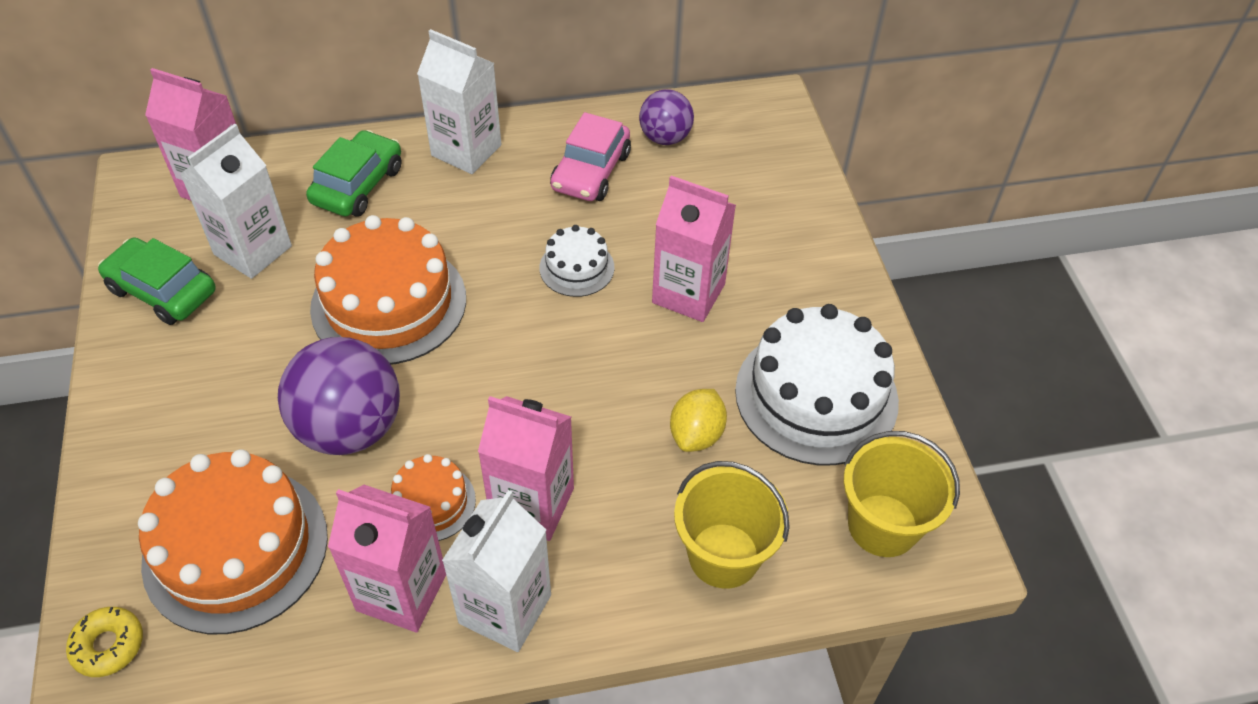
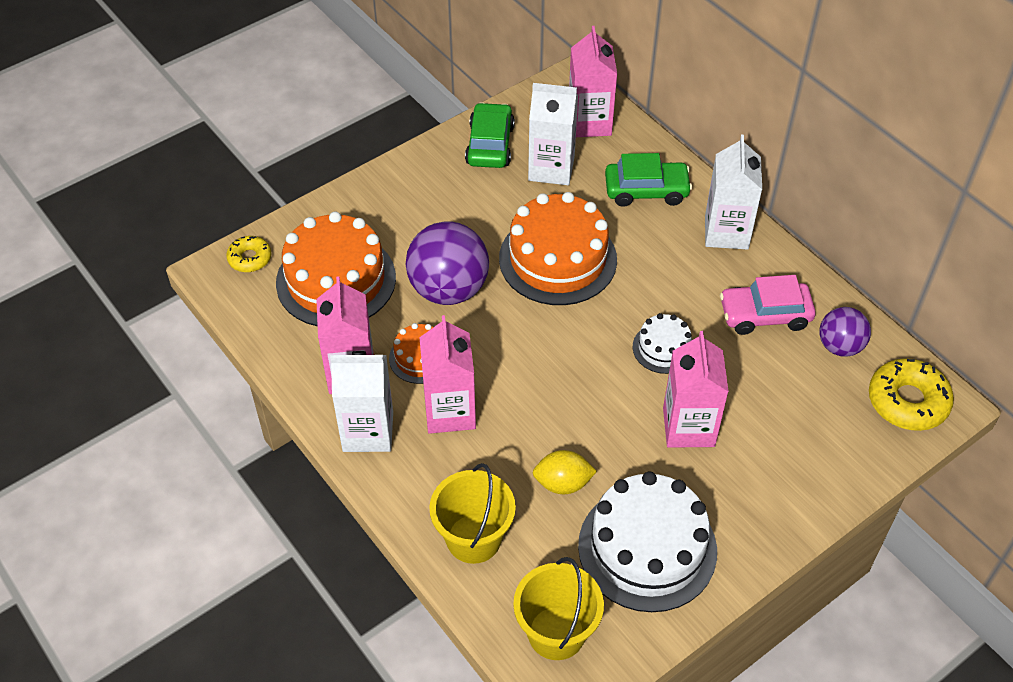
camera: 65 degrees right, 0 degrees up
none -> yellow donut [869,358,954,431]

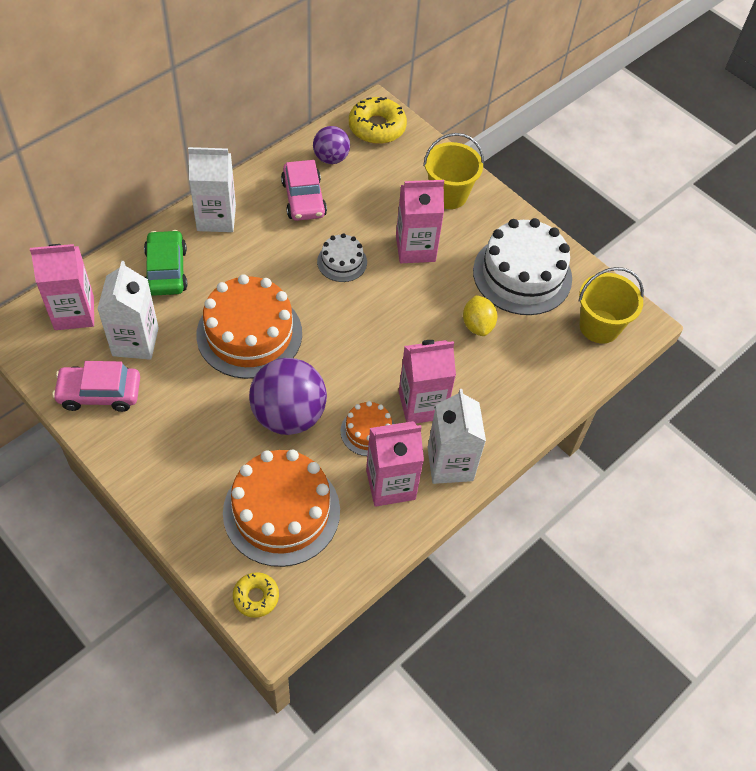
camera: 100 degrees left, 5 degrees up
yellow bucket [429,463,516,564] -> yellow bucket moved to [423,133,484,209]
green car [465,102,515,168] -> pink car [52,361,140,412]

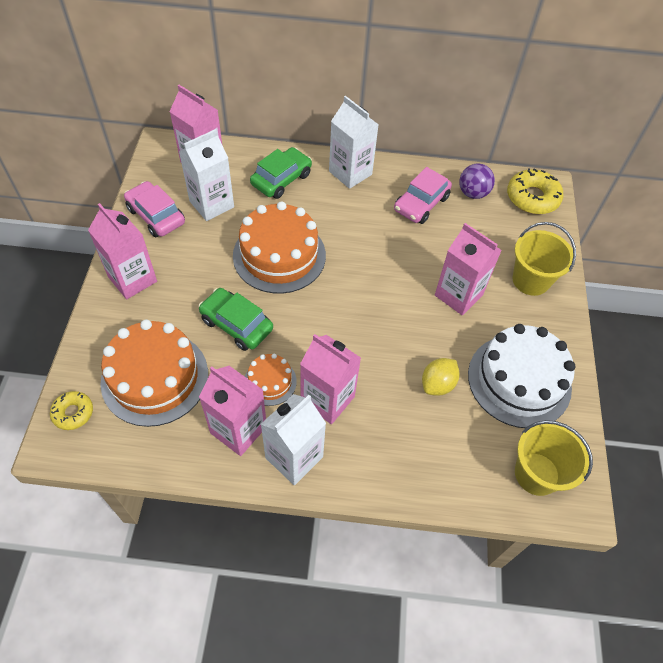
camera: 50 degrees right, 0 degrees up
purple ball [249,358,327,435] -> green car [199,288,273,351]
white cake [317,233,367,282] -> none
none -> pink carton [88,203,157,299]

